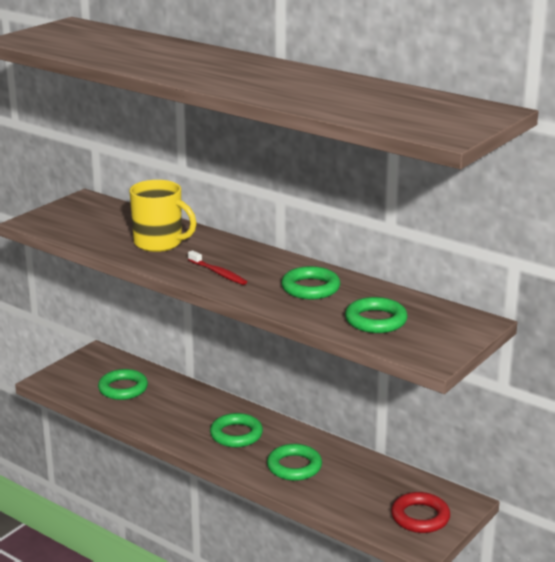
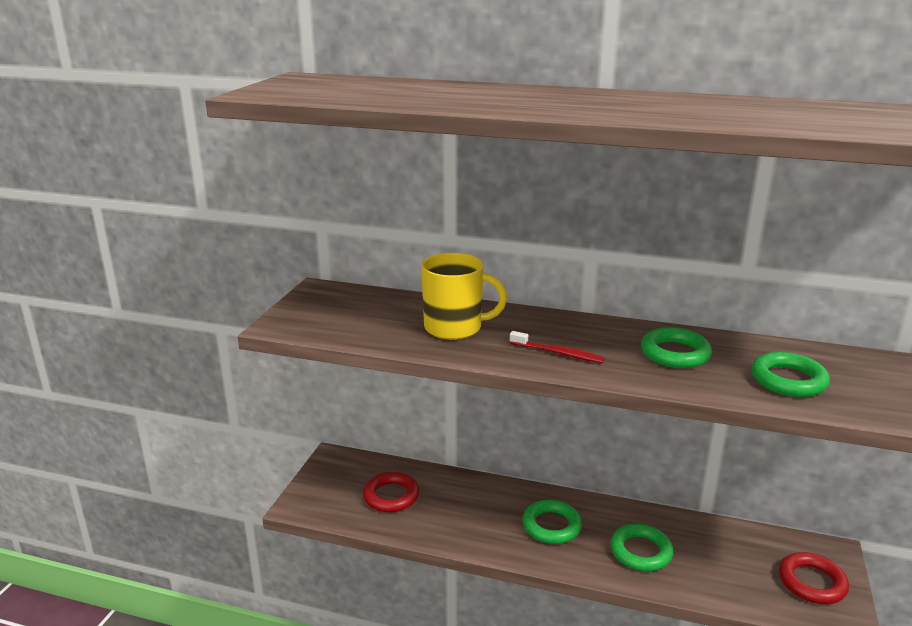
camera: 20 degrees left, 0 degrees up
green ring [98,369,148,400] -> red ring [363,472,419,512]

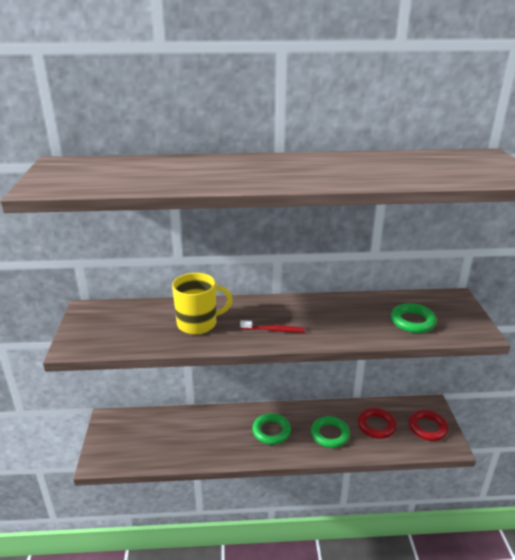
camera: 20 degrees left, 5 degrees up
red ring [363,472,419,512] -> red ring moved to [358,408,397,439]
green ring [641,327,712,368] -> none

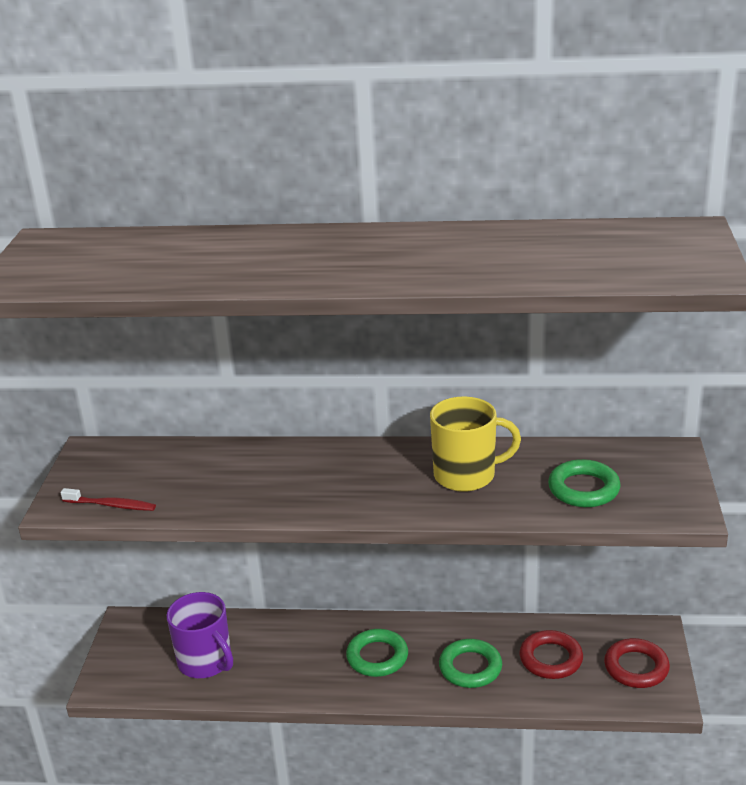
camera: 10 degrees right, 0 degrees up
yellow mug [172,273,233,334] -> yellow mug moved to [430,396,521,492]
red toothbrush [240,320,305,332] -> red toothbrush moved to [61,488,156,511]
none -> purple mug [167,592,233,678]

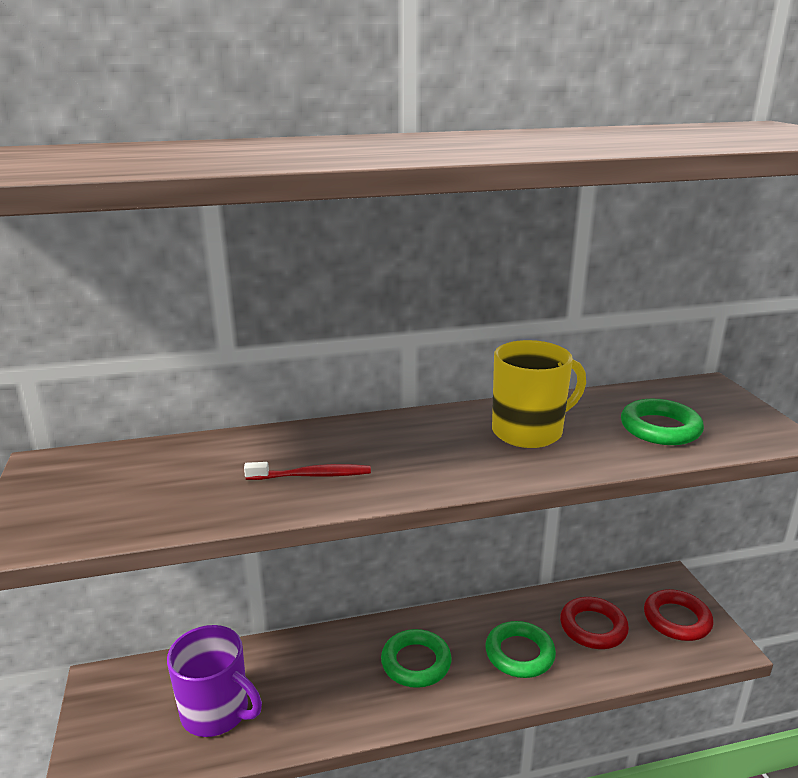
camera: 20 degrees left, 5 degrees down
red toothbrush [61,488,156,511] -> red toothbrush moved to [244,462,371,480]

